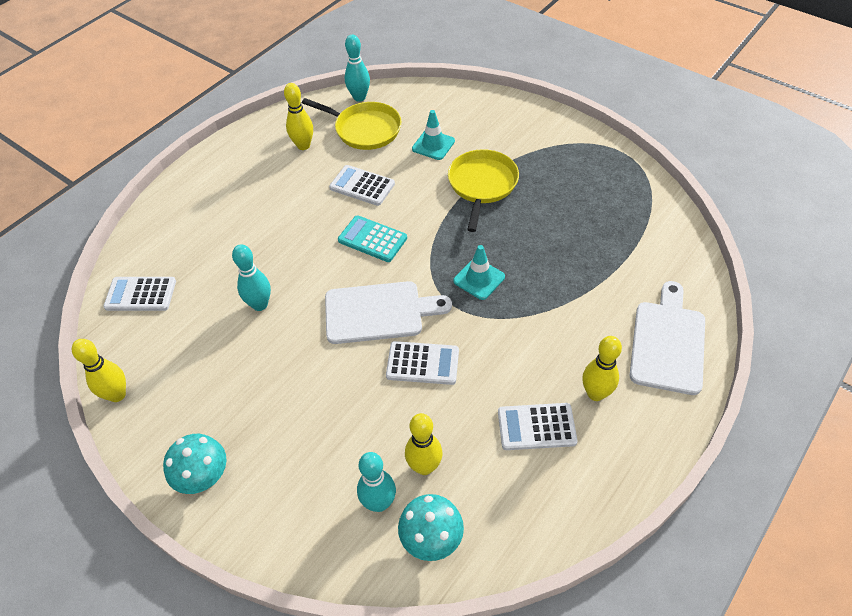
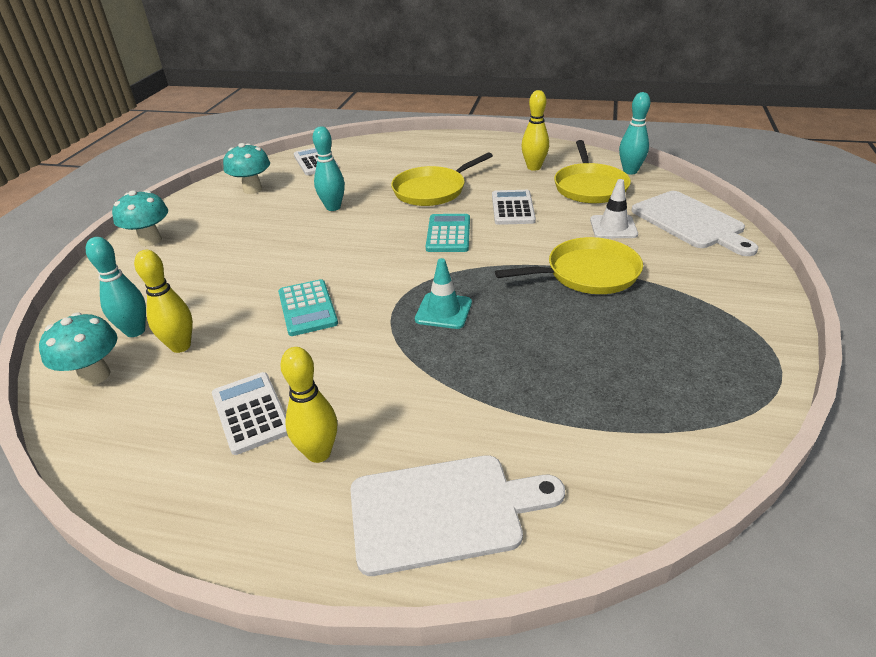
camera: 65 degrees right, 15 degrees down
yellow bowling pin [72,339,126,402] -> none
white cutting board [325,281,452,344] -> white cutting board moved to [631,191,758,256]
white calculator [386,341,459,385] -> turquoise calculator [278,279,338,336]
turquoise traffic cone [412,110,455,160] -> white traffic cone [590,179,638,238]
none -> turquoise mushroom [223,143,270,194]
none -> yellow pan [391,152,493,206]

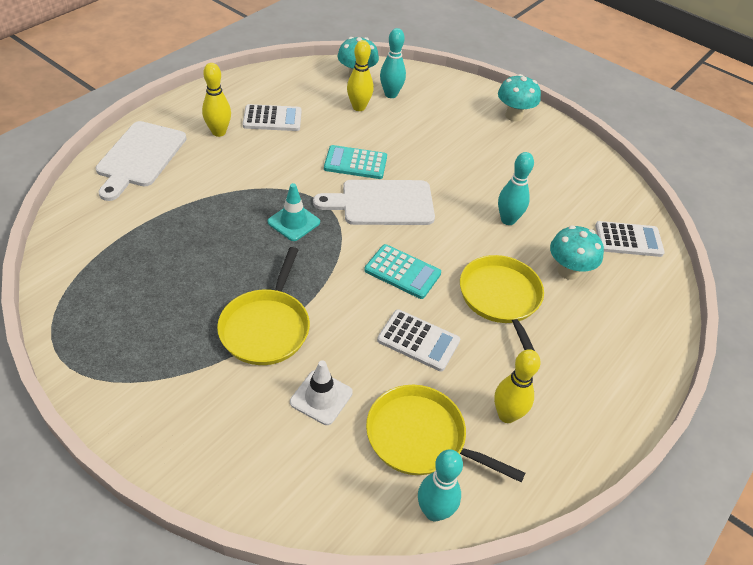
camera: 110 degrees right, 10 degrees up
turquoise mushroom [223,143,270,194] -> turquoise mushroom moved to [550,225,604,280]
white cutting board [631,191,758,256] -> white cutting board moved to [313,180,435,225]

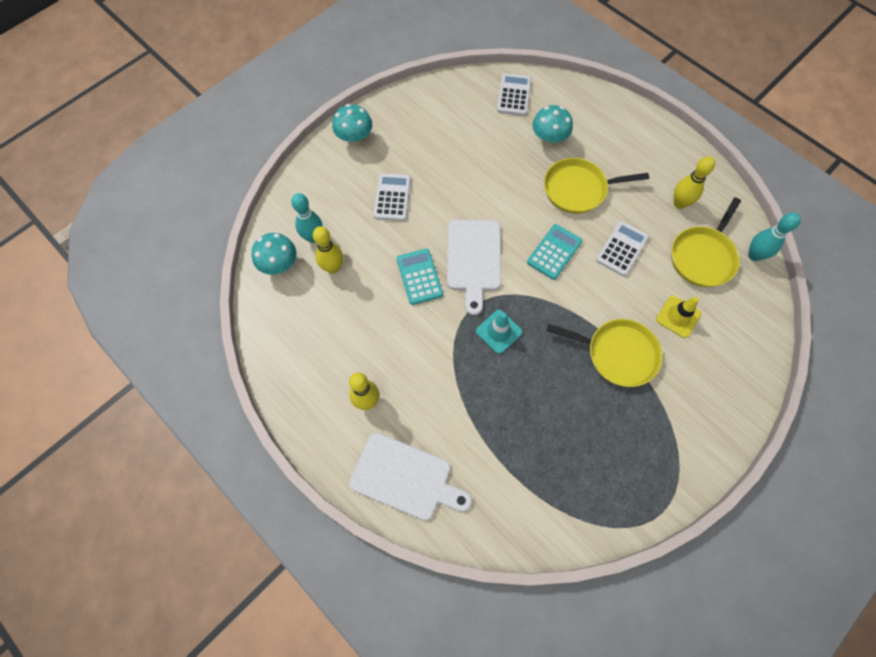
camera: 80 degrees left, 20 degrees up
white calculator [242,104,302,131] -> white calculator moved to [373,173,411,221]
white traffic cone [290,360,353,425] -> yellow traffic cone [656,296,701,338]
turquoise calculator [324,145,387,179] -> turquoise calculator turned 150 degrees clockwise [396,249,443,305]
turquoise bowling pin [498,152,534,225] -> none

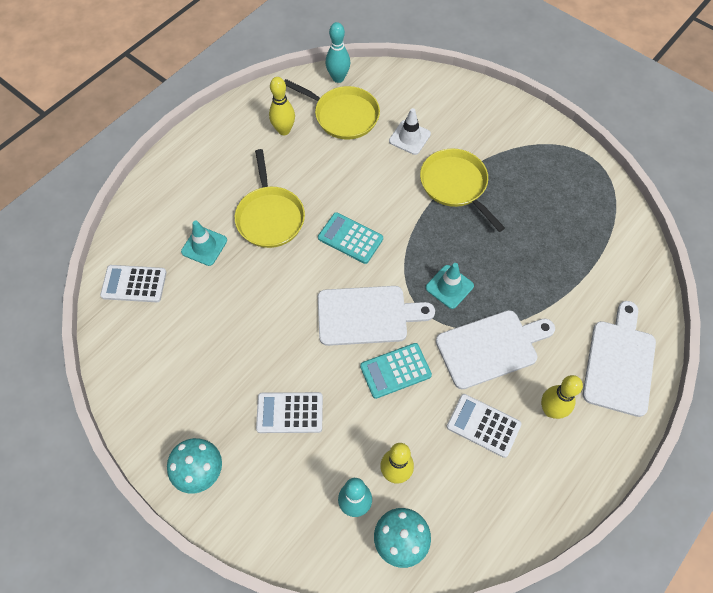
camera: 95 degrees left, 5 degrees down
turquoise mushroom [532,105,573,148] -> turquoise traffic cone [181,220,227,266]
yellow pan [547,319,663,387] -> yellow pan turned 45 degrees counterclockwise [420,148,505,232]
white calculator [596,221,649,276] -> white calculator moved to [446,394,522,458]
yellow traffic cone [656,296,701,338] -> white traffic cone [389,108,431,155]
none -> white cutting board [436,310,555,389]

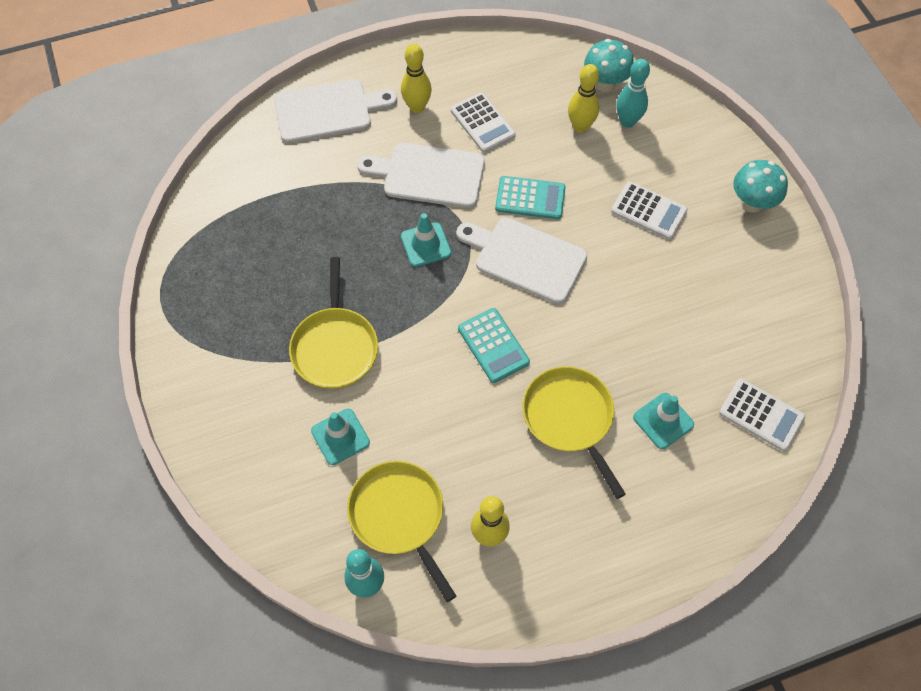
camera: 150 degrees left, 0 degrees up
yellow pan [235,149,305,248] -> yellow pan turned 45 degrees counterclockwise [522,366,626,499]
white traffic cone [389,108,431,155] -> turquoise traffic cone [311,409,370,465]
white cutting board [583,301,656,417] -> white cutting board turned 150 degrees counterclockwise [274,79,397,143]

